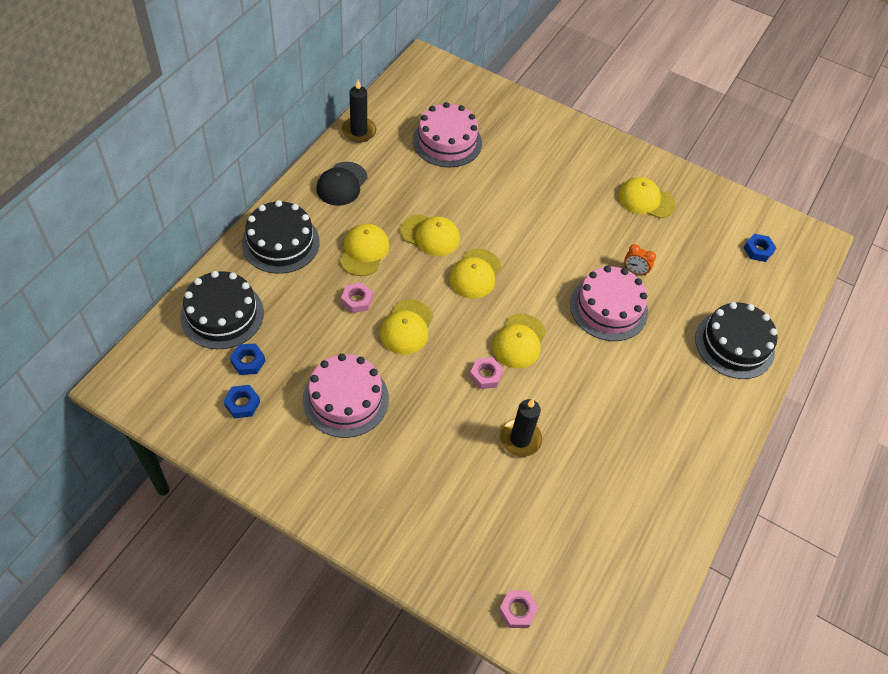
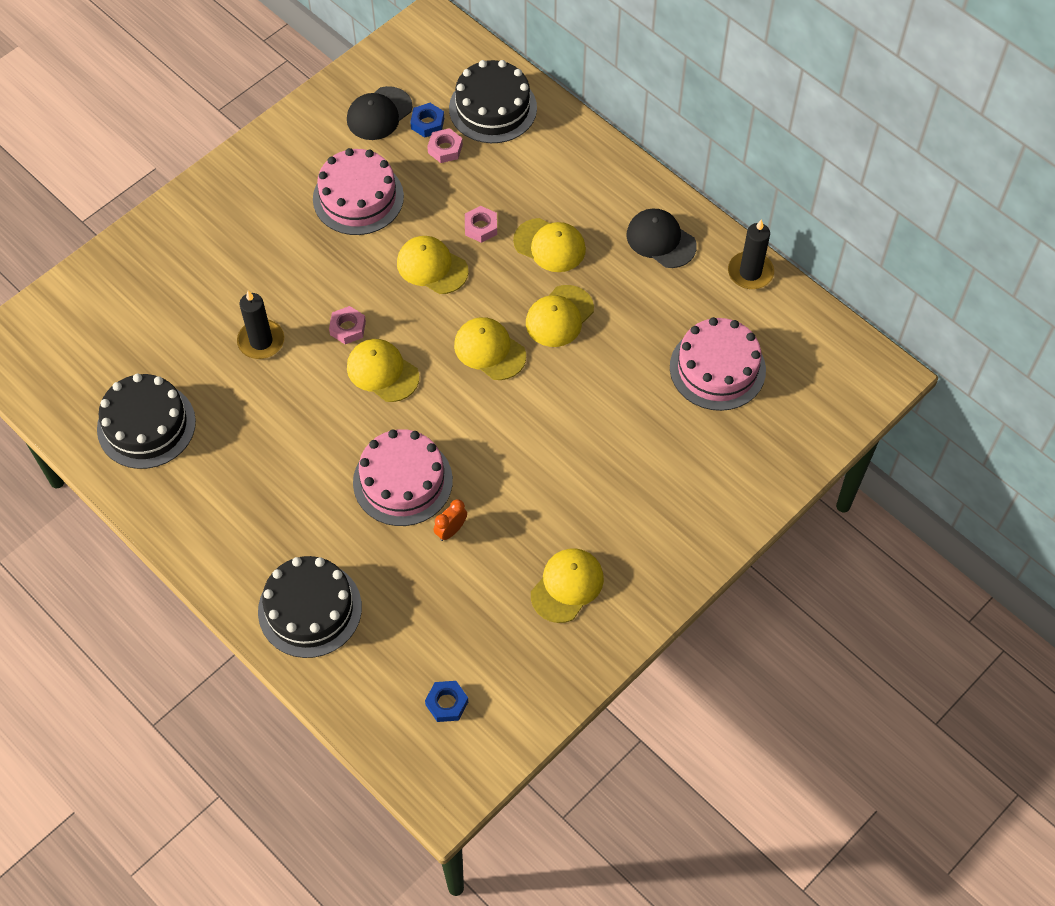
camera: 110 degrees right, 5 degrees up
blue nut [224,385,260,418] -> black cap [347,86,412,140]
black cake [242,200,320,274] -> black cake moved to [97,374,196,469]
pink nut [499,590,539,628] -> pink nut moved to [427,128,463,163]

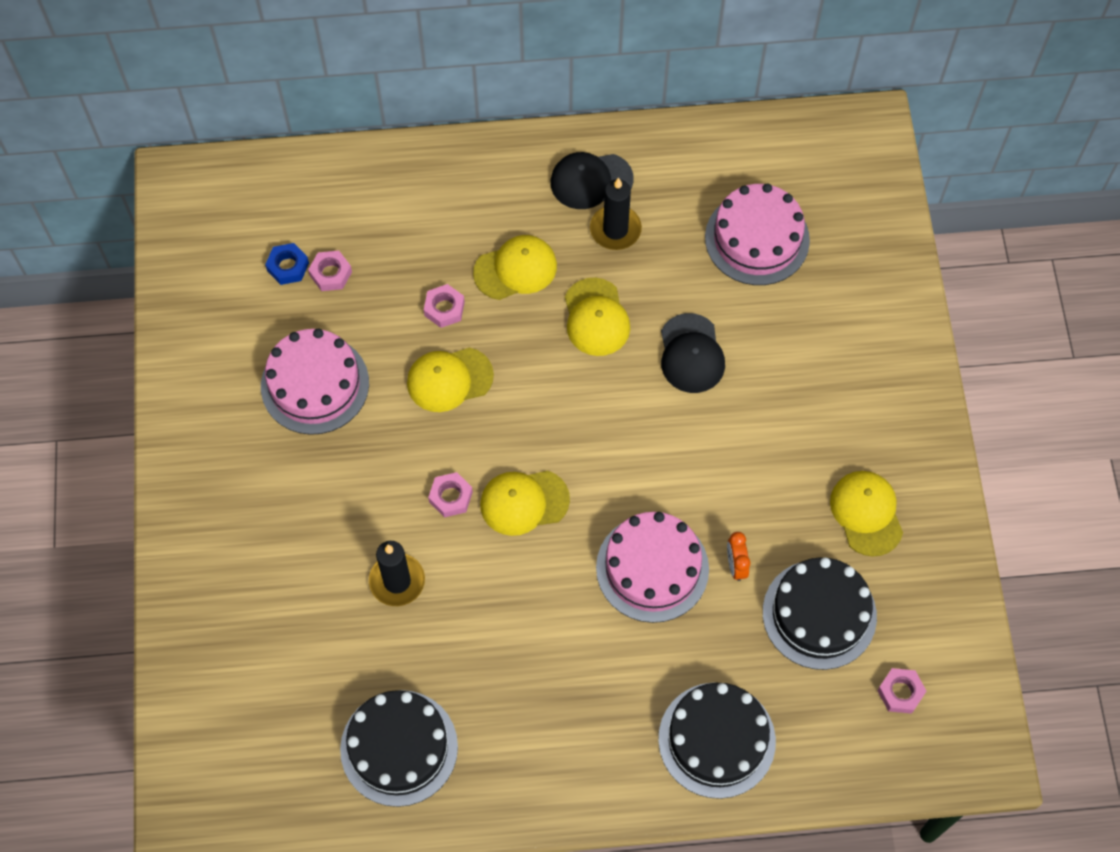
camera: 50 degrees left, 5 degrees up
black cap [347,86,412,140] -> black cap moved to [661,313,725,393]
blue nut [425,681,468,722] -> pink nut [877,668,926,714]
black cake [449,60,537,143] -> black cake moved to [763,557,877,670]
yellow cap [454,317,526,380] -> none
black candle [728,219,774,289] -> black candle moved to [590,178,642,250]

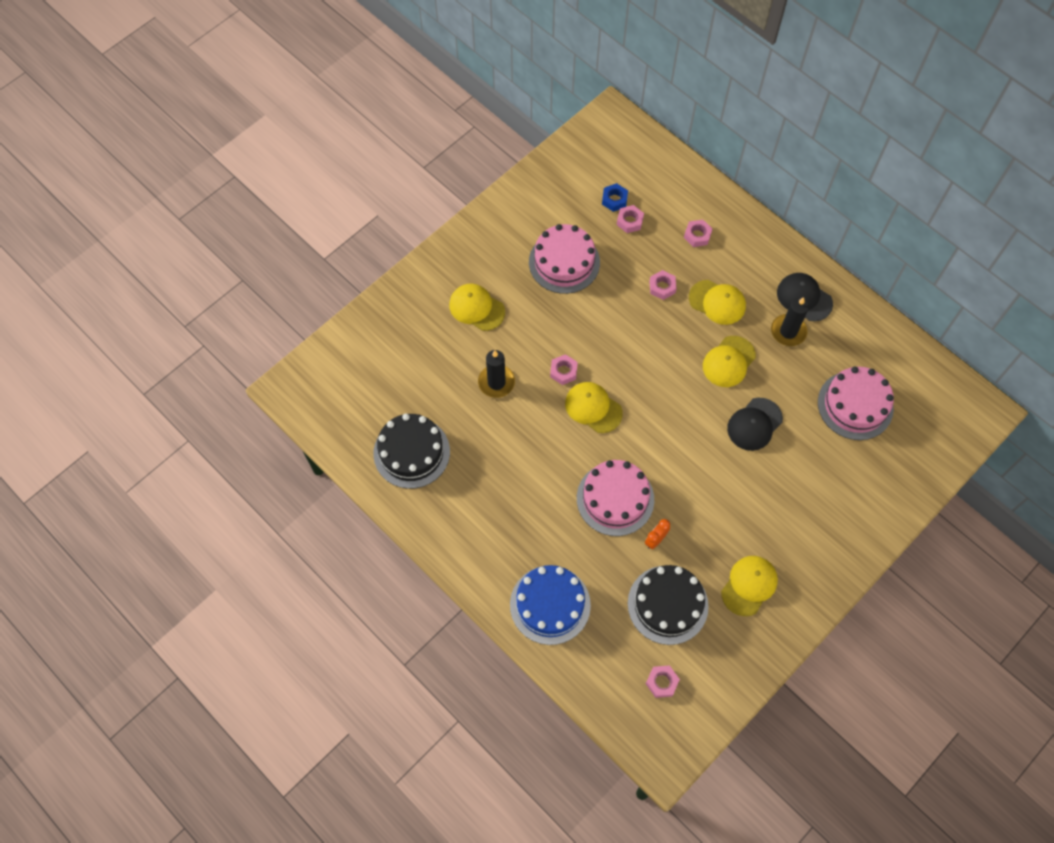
camera: 50 degrees right, 0 degrees up
yellow cap [407,348,494,412] -> yellow cap moved to [449,283,505,331]
black cake [658,683,776,799] -> blue cake [510,565,591,645]
none -> pink nut [684,220,713,247]

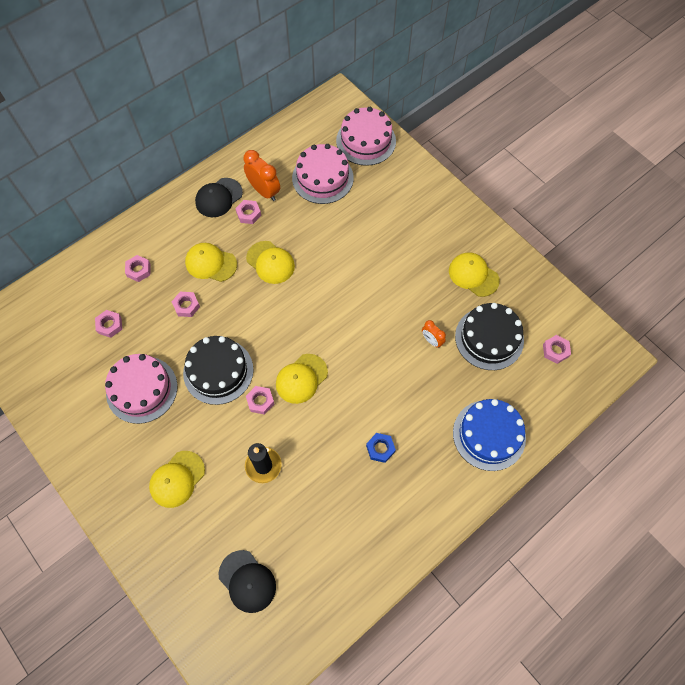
camera: 85 degrees left, 0 degrees up
black cake [373,414,450,489] -> black cake moved to [183,336,253,405]
pink cake [577,460,654,536] -> pink cake moved to [336,107,396,166]
blue nut [602,183,628,212] -> blue nut moved to [366,433,396,463]
yellow cap [689,280,746,325] -> yellow cap turned 105 degrees counterclockwise [185,243,237,282]
black cap [727,398,783,451] -> black cap moved to [219,550,276,613]
black candle [771,297,809,346] -> pink nut [235,200,261,224]
none -> orange clock [243,150,280,201]

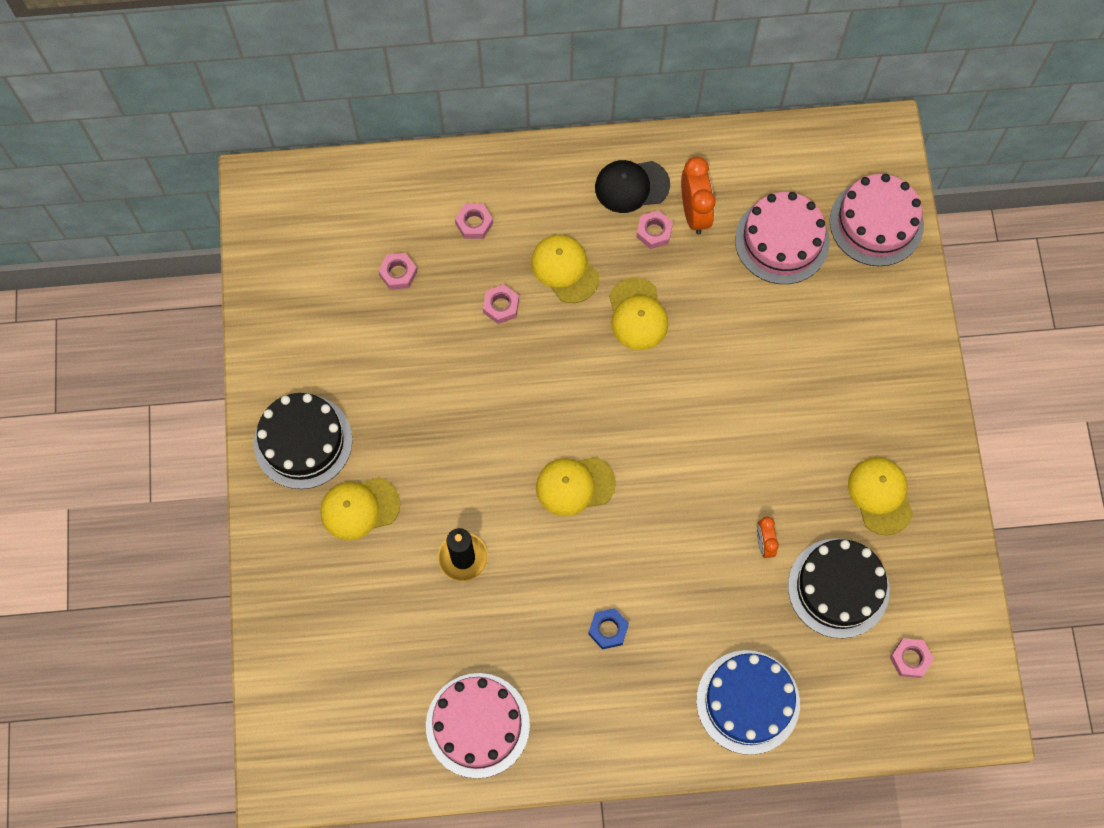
camera: 35 degrees right, 5 degrees up
pink cake [105,354,177,424] -> pink cake moved to [426,673,530,778]
black cake [183,336,253,405] -> black cake moved to [254,393,352,489]
black cap [219,550,276,613] -> none
pink nut [246,386,274,415] -> none

